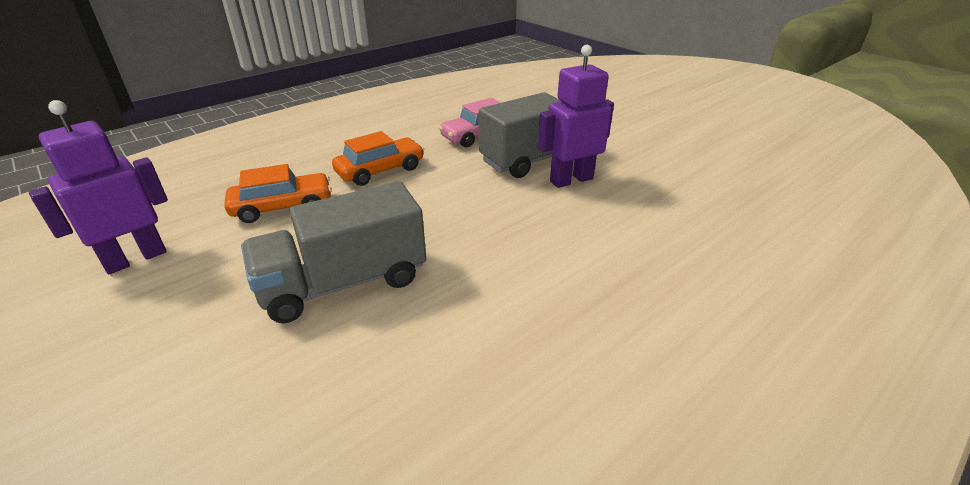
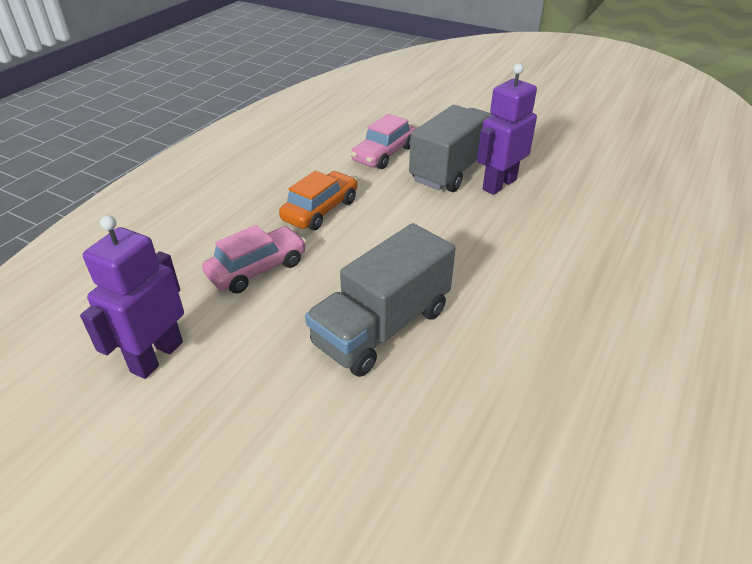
camera: 20 degrees left, 5 degrees up
orange car [224,164,332,223] -> pink car [202,225,306,293]

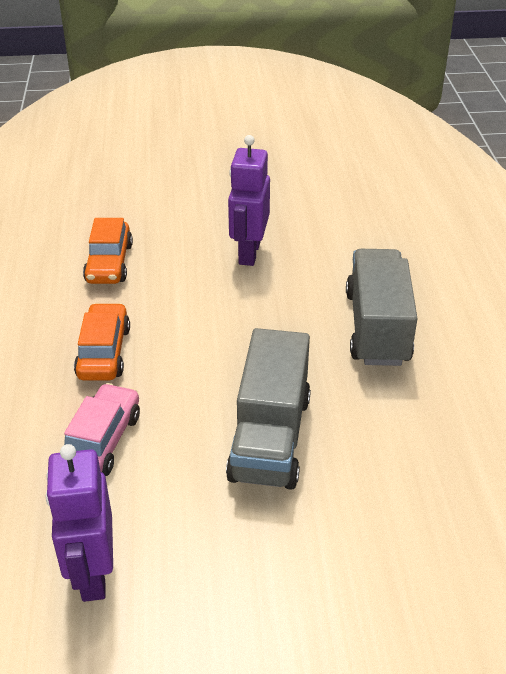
camera: 35 degrees left, 0 degrees up
pink car [351,114,416,169] -> orange car [83,218,133,284]
grey truck [409,105,492,192] -> grey truck moved to [346,249,418,366]

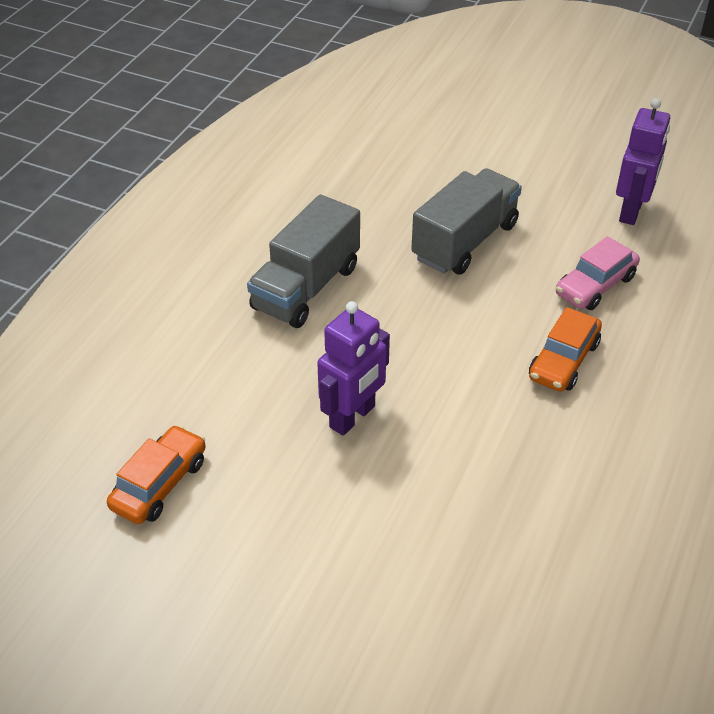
camera: 150 degrees left, 5 degrees up
orange car [83,218,133,284] -> orange car moved to [107,425,206,524]

